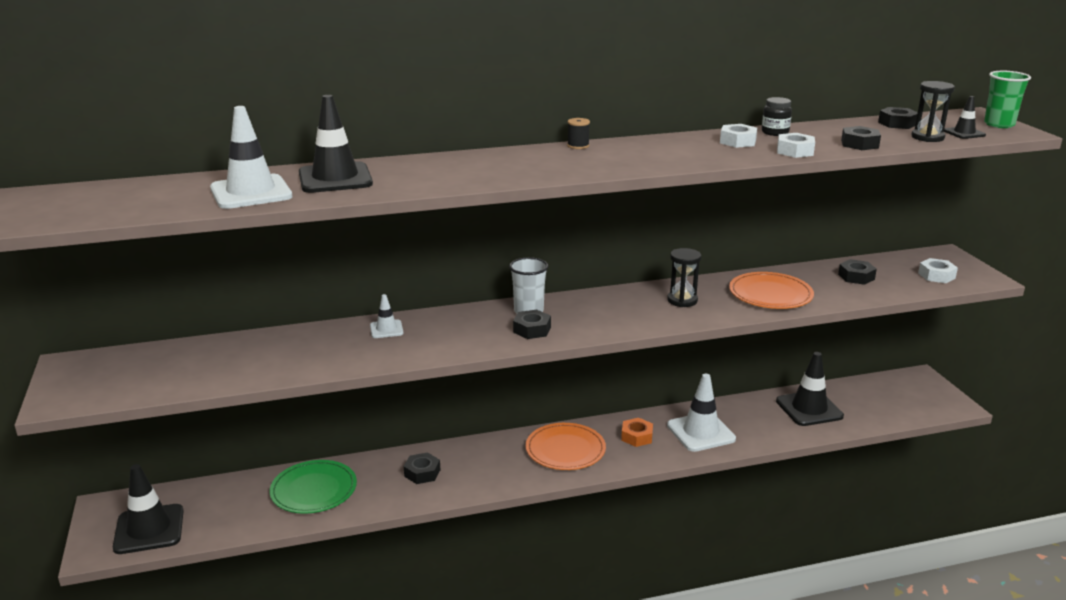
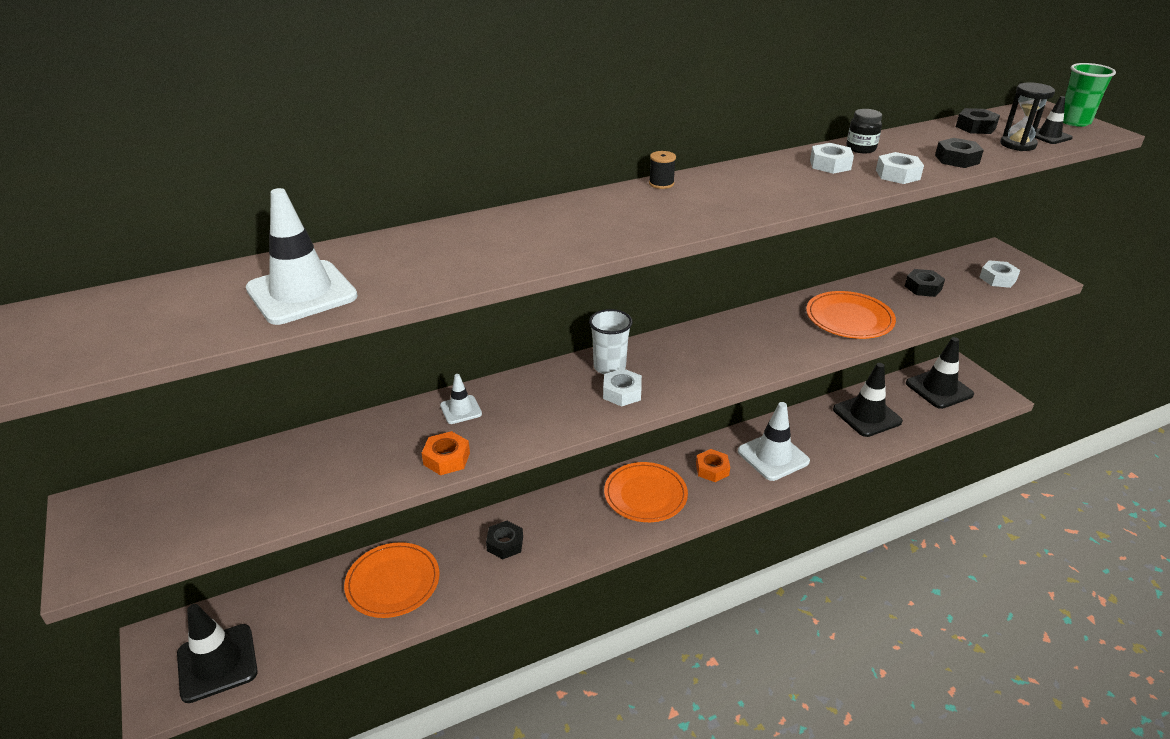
camera: 10 degrees left, 10 degrees up
green plate [270,460,357,514] -> orange plate [344,542,440,618]
black traffic cone [299,95,373,193] -> black traffic cone moved to [906,337,974,409]
black nut [513,310,551,339] -> white nut [603,369,642,407]
black hourglass [667,248,701,307] -> none
none -> orange nut [422,431,470,475]

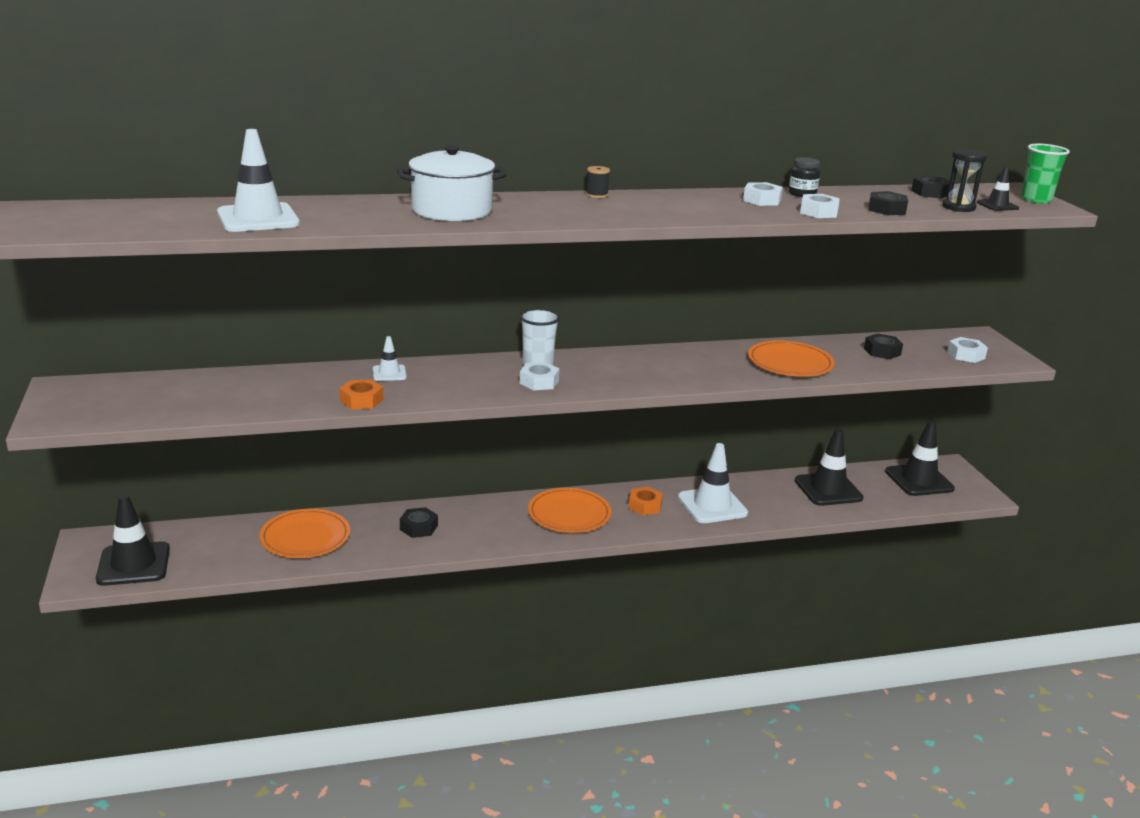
camera: 10 degrees right, 10 degrees down
none -> white pot [397,145,507,221]

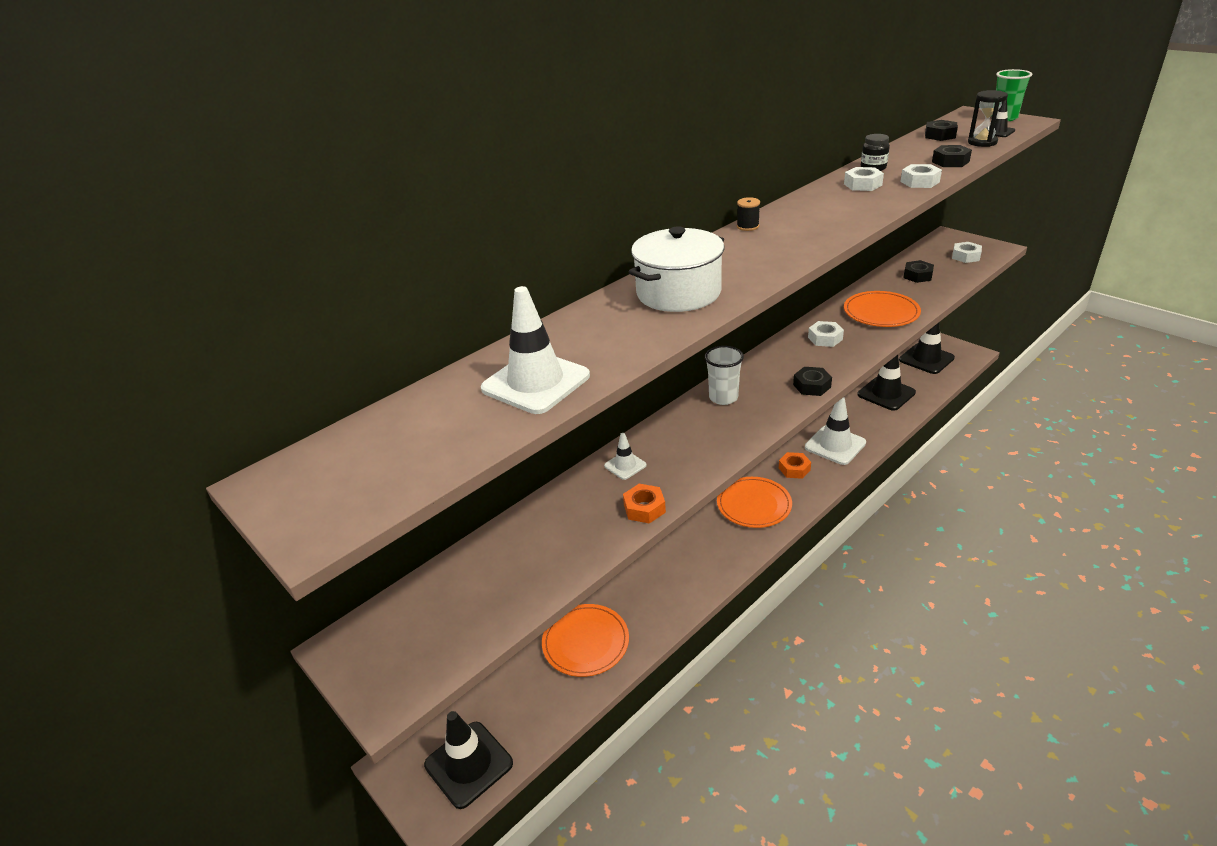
camera: 25 degrees left, 10 degrees up
black nut [400,507,438,538] -> black nut moved to [793,367,832,396]
white nut [520,362,559,391] -> white nut moved to [808,321,844,347]

